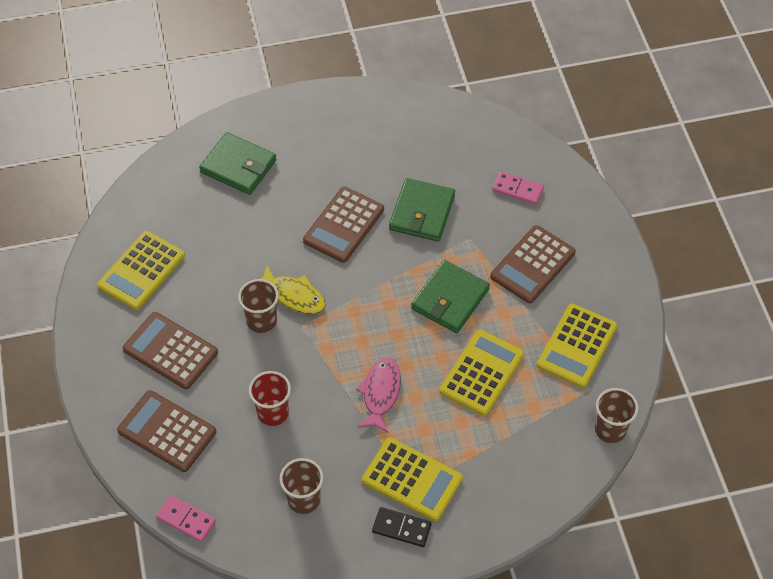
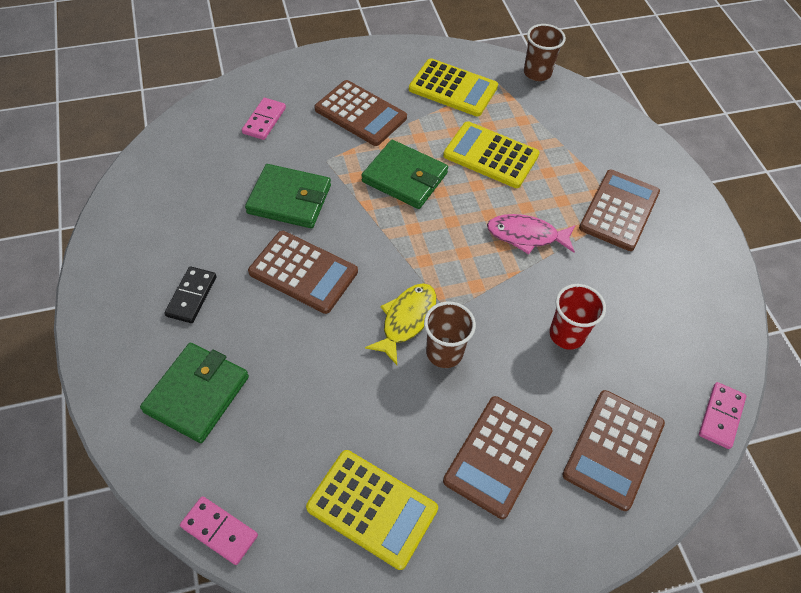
camera: 95 degrees left, 0 degrees up
brown cup [280,458,324,514] -> none
yellow calculator [362,437,463,521] -> brown calculator [579,169,660,251]
black domino [372,507,432,547] -> black domino moved to [164,266,216,323]
none -> pink domino [180,496,258,565]

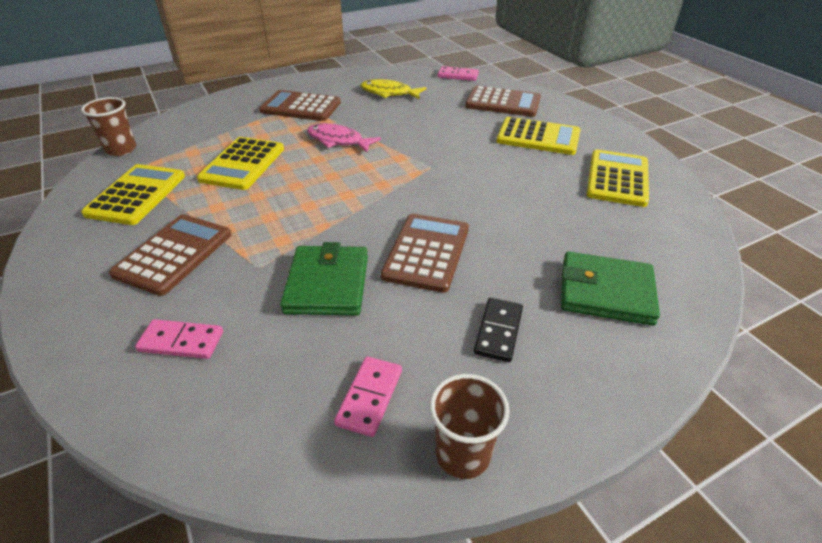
camera: 100 degrees left, 15 degrees down
black domino [164,266,216,323] -> black domino turned 75 degrees counterclockwise [474,298,523,362]
pink domino [180,496,258,565] -> pink domino moved to [334,356,402,437]
green wallet [362,140,448,209] -> none
yellow fish [365,283,436,365] -> yellow fish moved to [361,79,427,99]
brown cup [424,301,476,368] -> brown cup moved to [429,374,510,479]
brown calculator [443,396,553,519] -> yellow calculator [496,117,581,155]
pink fish [487,214,576,254] -> pink fish turned 120 degrees clockwise [307,123,381,152]
red cup [549,284,606,350] -> none

